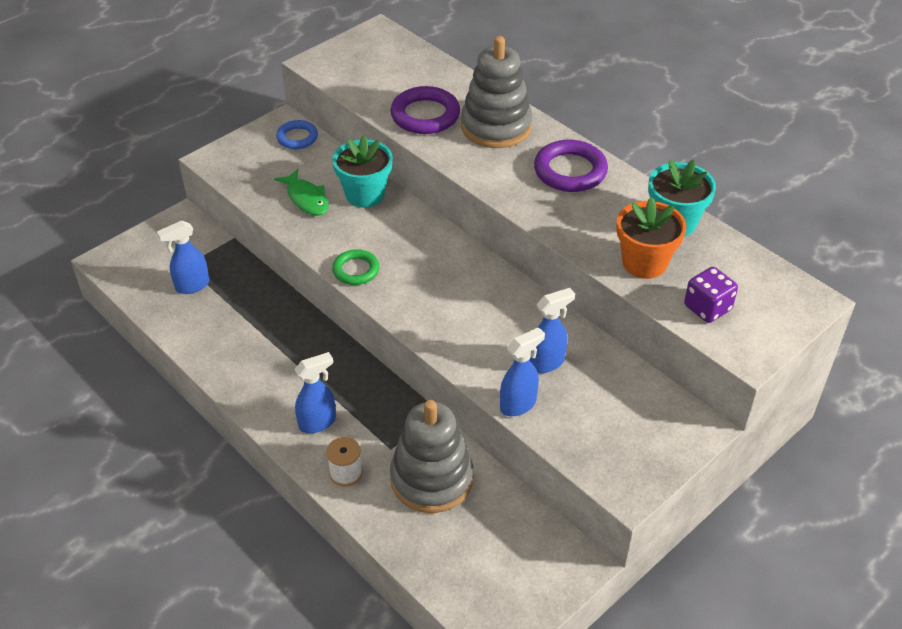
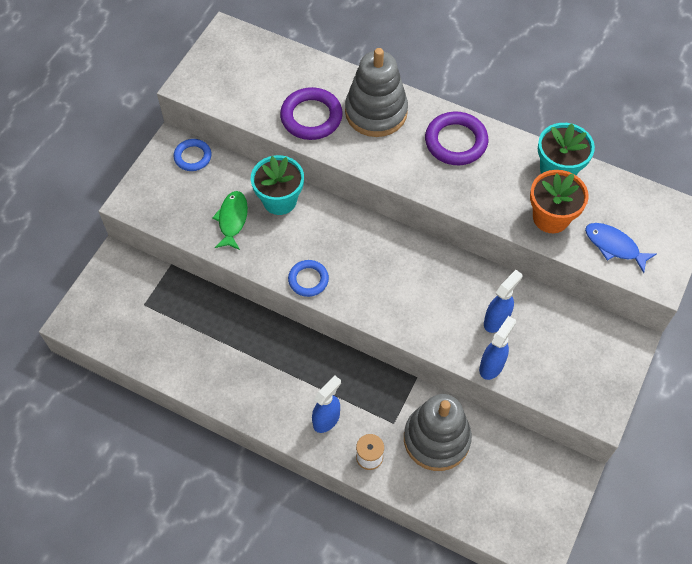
camera: 20 degrees left, 15 degrees up
blue spray bottle [157,220,209,294] -> none
green fish [274,169,329,216] -> green fish turned 120 degrees counterclockwise [212,191,248,250]
green ring [332,249,380,285] -> blue ring [288,260,329,297]
purple dice [684,267,738,323] -> blue fish [585,223,656,273]

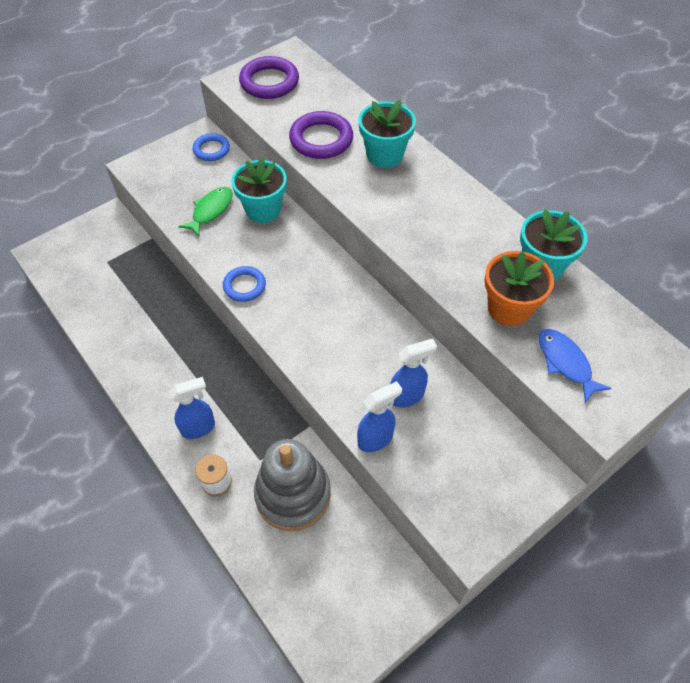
camera: 25 degrees right, 5 degrees down
grey stacking toy [345,48,408,137] -> turquoise flower pot [359,100,416,168]
purple ring [425,112,488,165] -> purple ring moved to [239,56,299,99]

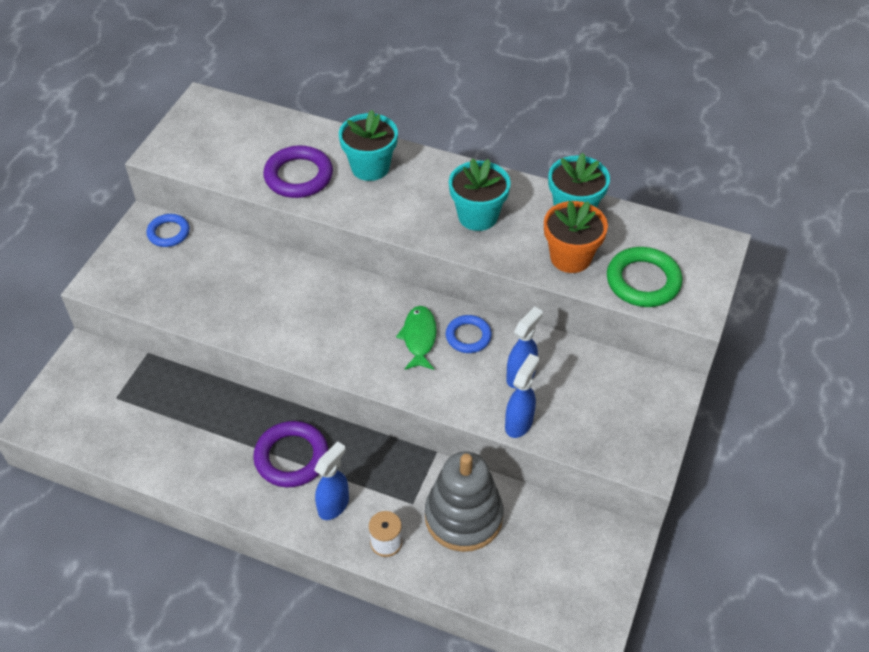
camera: 30 degrees left, 5 degrees down
green fish [178,187,233,236] -> green fish moved to [396,306,437,370]
blue ring [223,266,266,302] -> blue ring moved to [446,315,492,353]
turquoise flower pot [231,157,287,223] -> turquoise flower pot moved to [449,158,511,231]
purple ring [239,56,299,99] -> purple ring moved to [253,421,329,487]
blue fish [539,329,611,403] -> green ring [607,247,682,307]

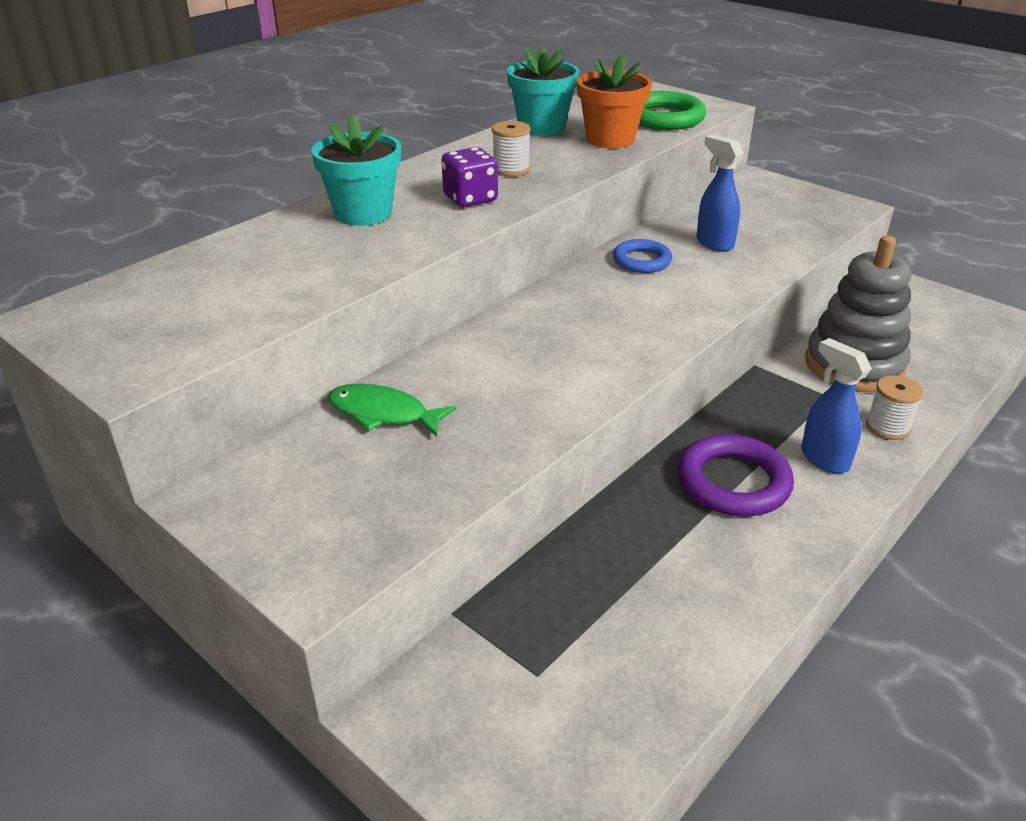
camera: 70 degrees left, 15 degrees down
blue ring [146,214,190,247] -> none
purple ring [263,145,333,198] -> none
green fish [396,306,437,370] -> green fish moved to [328,384,456,437]
turquoise flower pot [449,158,511,231] -> white spool [492,121,531,177]
blue spray bottle [505,354,539,438] -> none
none -> purple dice [442,147,498,207]

